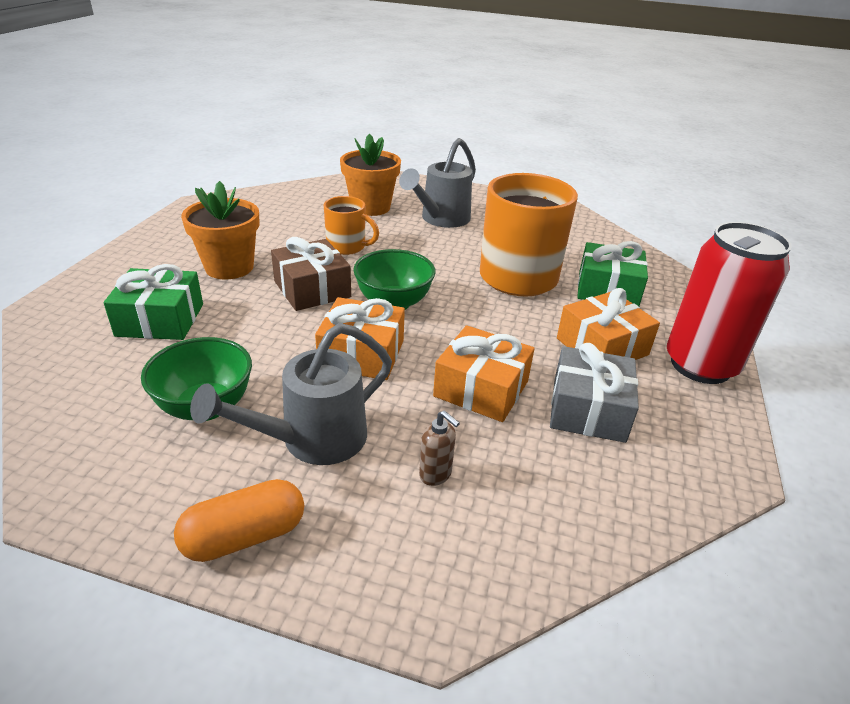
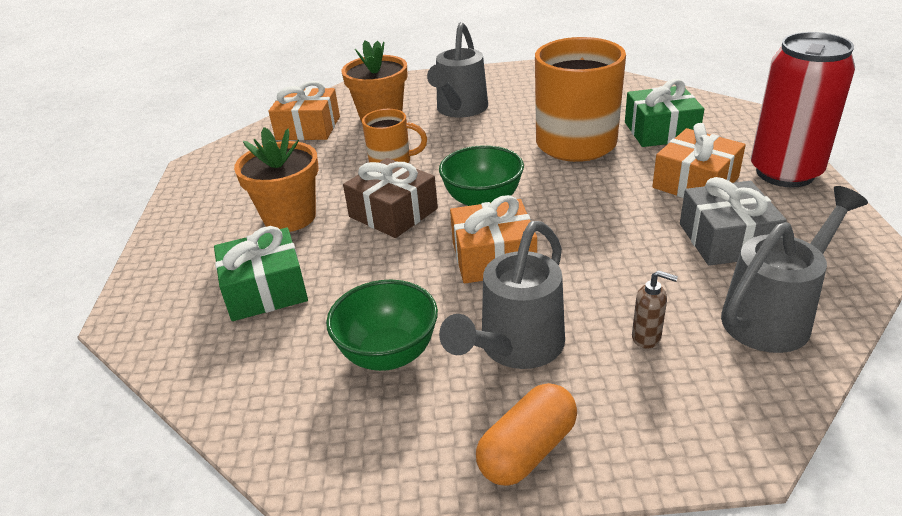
camera: 15 degrees left, 0 degrees up
orange gift [433,325,534,422] -> orange gift moved to [268,81,340,140]
none -> grey watering can [721,186,868,353]

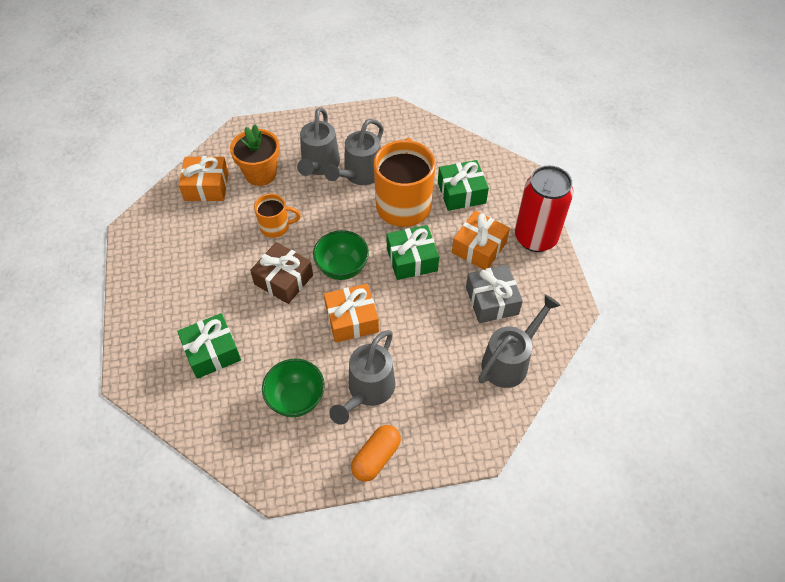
camera: 10 degrees left, 20 degrees up
orange flower pot [234,127,319,232] -> none
brown soap dispenser [632,270,678,349] -> none
none -> grey watering can [324,119,384,185]
none -> green gift [387,225,439,280]

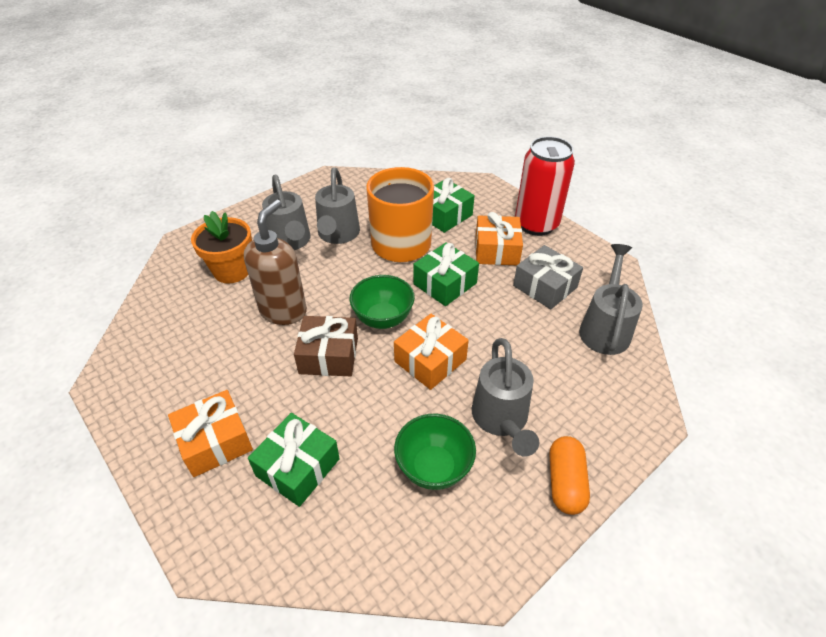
camera: 30 degrees left, 10 degrees down
orange gift [179,156,229,201] -> orange gift moved to [168,390,253,477]
orange mug [254,194,301,238] -> brown soap dispenser [244,200,307,325]

